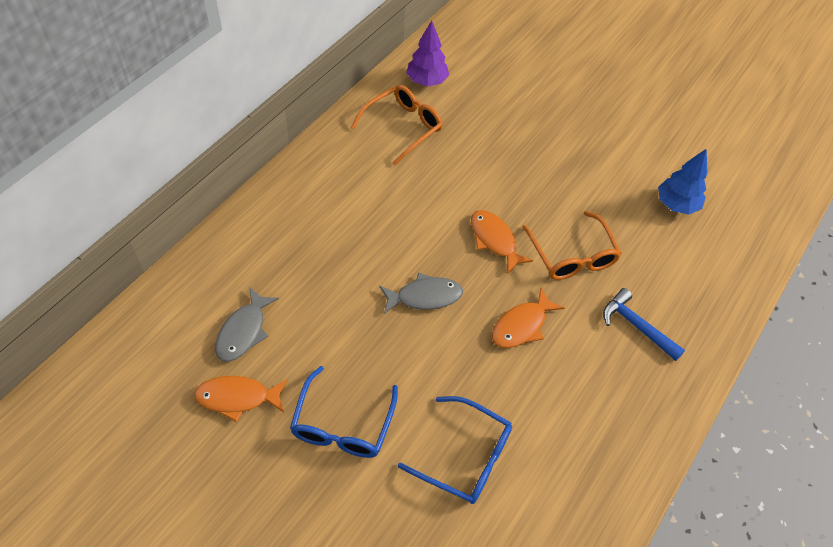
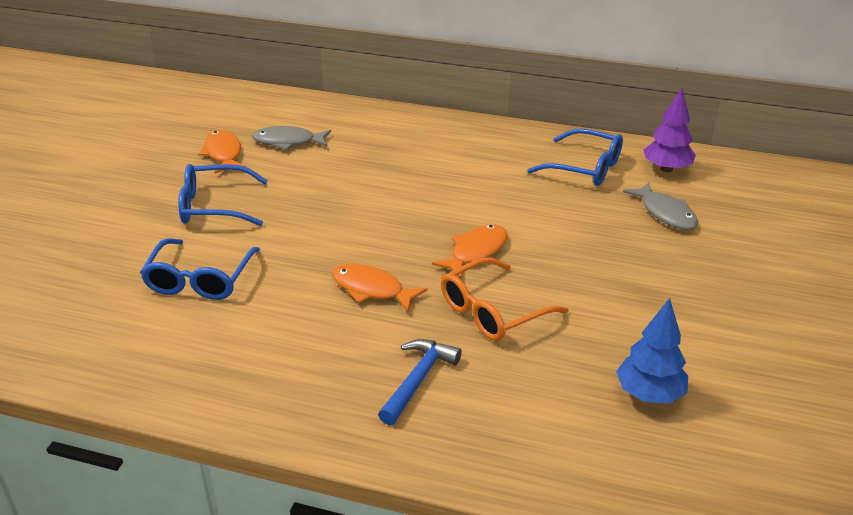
camera: 75 degrees right, 20 degrees down
orange glasses [350,85,442,165] -> blue glasses [527,128,623,186]
grey fish [379,273,463,314] -> grey fish moved to [623,182,698,230]

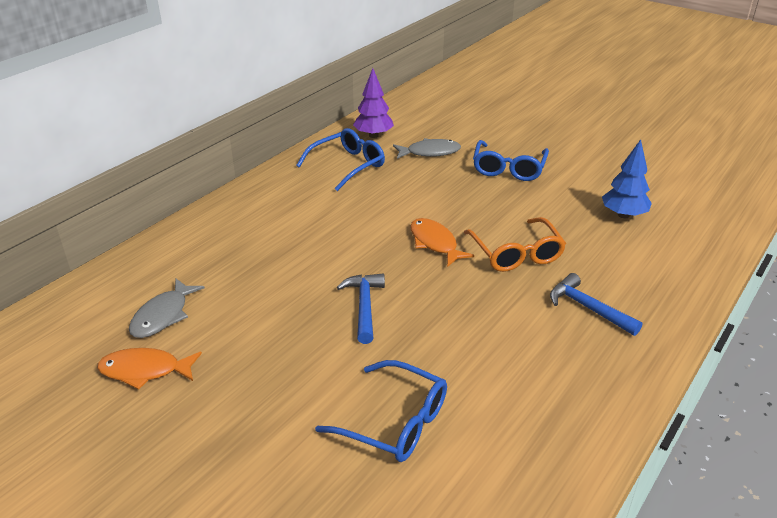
camera: 70 degrees left, 0 degrees up
blue glasses [178,164,268,226] -> blue glasses moved to [473,140,549,181]
orange fish [332,263,427,312] -> none
none -> blue hammer [337,273,385,344]

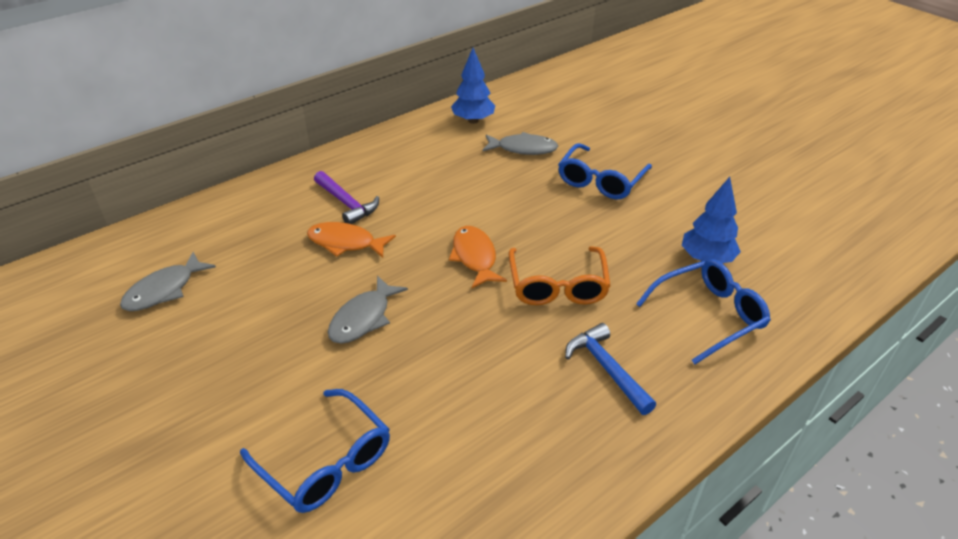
camera: 15 degrees right, 5 degrees up
orange fish [97,348,202,390] -> orange fish moved to [307,222,396,258]
blue glasses [296,128,385,191] -> blue glasses moved to [636,259,771,364]
blue hammer [337,273,385,344] -> grey fish [328,276,408,344]
purple tree [353,68,394,138] -> blue tree [451,48,495,124]
none -> purple hammer [314,171,379,224]

